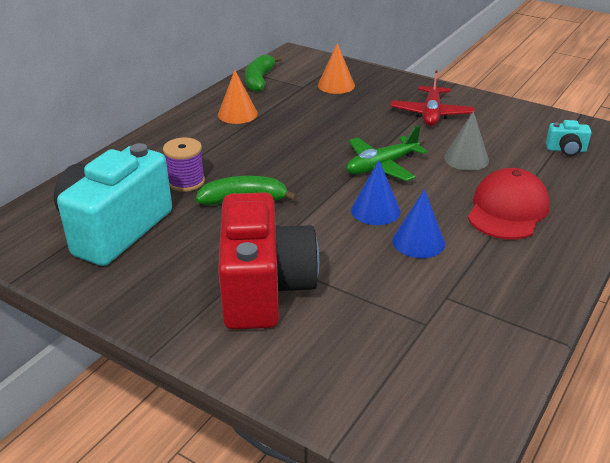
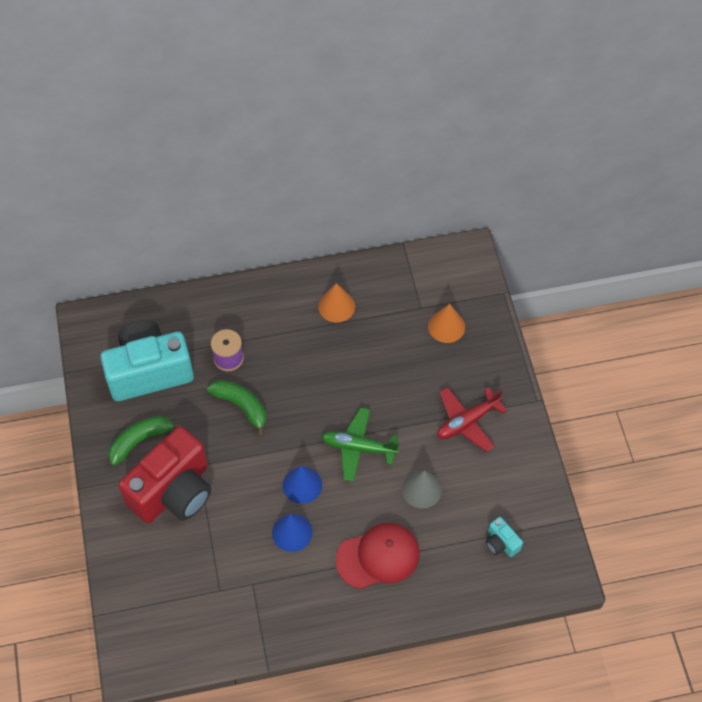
camera: 45 degrees right, 25 degrees up
green banana [245,55,282,92] -> green banana moved to [108,416,183,466]

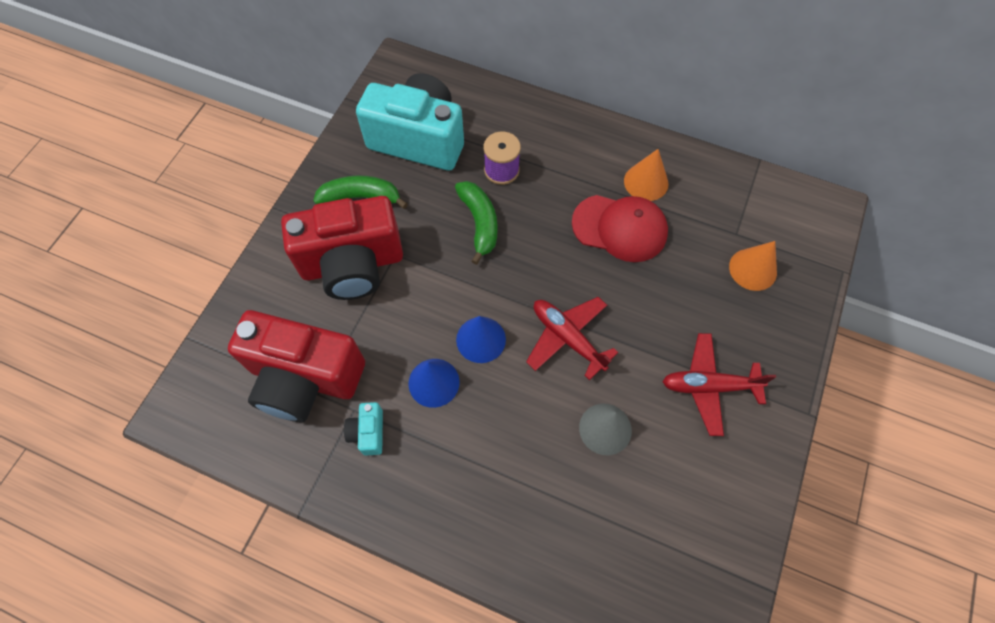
camera: 35 degrees right, 5 degrees up
green plane [321,407,399,482] -> red plane [526,297,618,380]
red cap [335,523,420,589] -> red cap moved to [572,195,668,262]
turquoise camera [486,517,523,557] -> turquoise camera moved to [344,402,383,455]
none -> red camera [228,310,365,422]

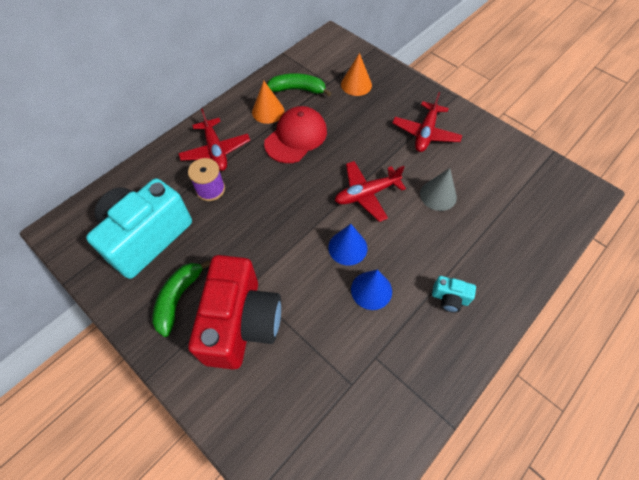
camera: 70 degrees left, 5 degrees down
red camera [228,310,365,422] -> none
turquoise camera [344,402,383,455] -> turquoise camera moved to [432,276,476,313]
green banana [455,181,498,265] -> green banana moved to [267,73,331,96]
none -> red plane [178,108,250,171]

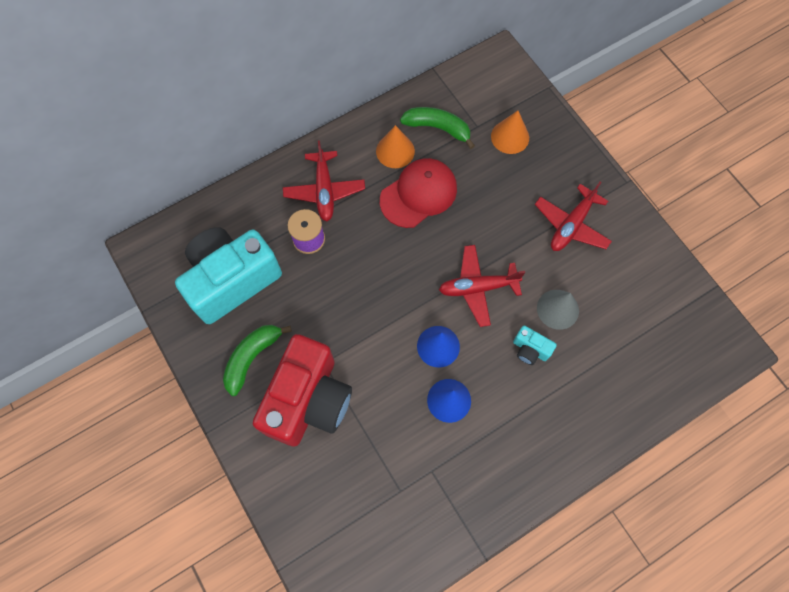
camera: 15 degrees right, 10 degrees up
turquoise camera [432,276,476,313] -> turquoise camera moved to [513,326,557,365]

